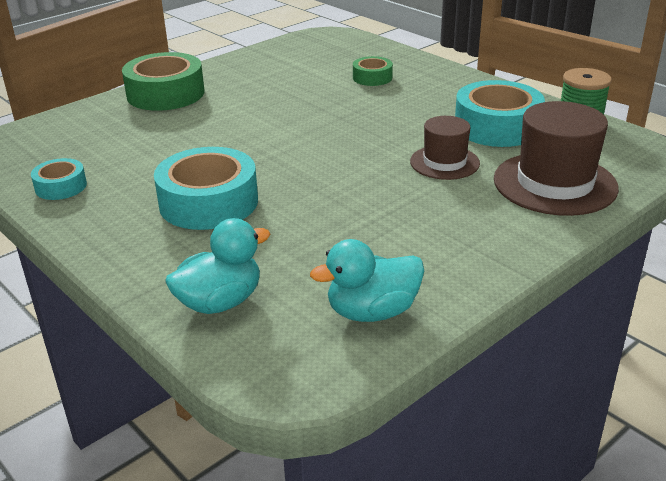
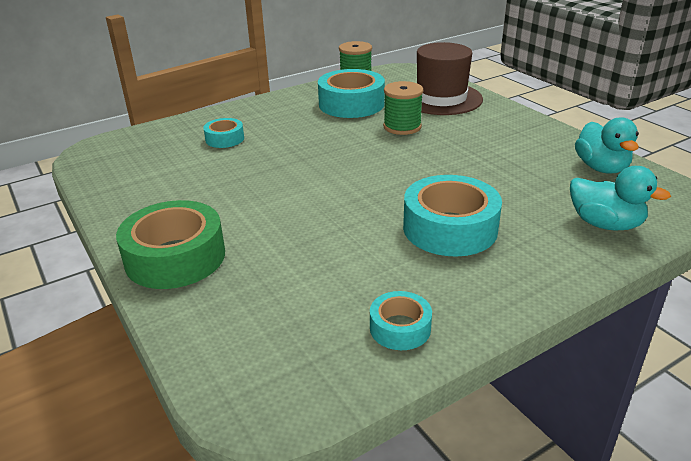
camera: 80 degrees left, 0 degrees up
turquoise duck [165,218,270,314] -> turquoise duck turned 150 degrees clockwise [570,166,671,231]
green tape [353,56,393,86] -> turquoise tape [203,118,244,148]
brown hat [410,116,480,180] -> green spool [383,81,423,135]

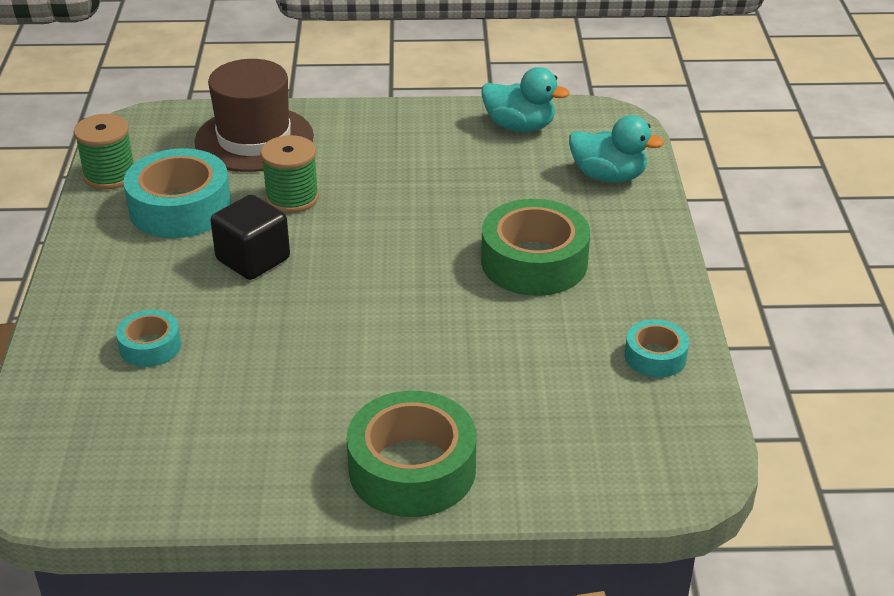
camera: 60 degrees left, 5 degrees up
turquoise tape [403,175,502,256] -> green tape [481,199,590,296]
turquoise duck [570,166,671,231] -> turquoise duck turned 45 degrees clockwise [569,115,664,183]
none -> black cube [210,195,290,280]

